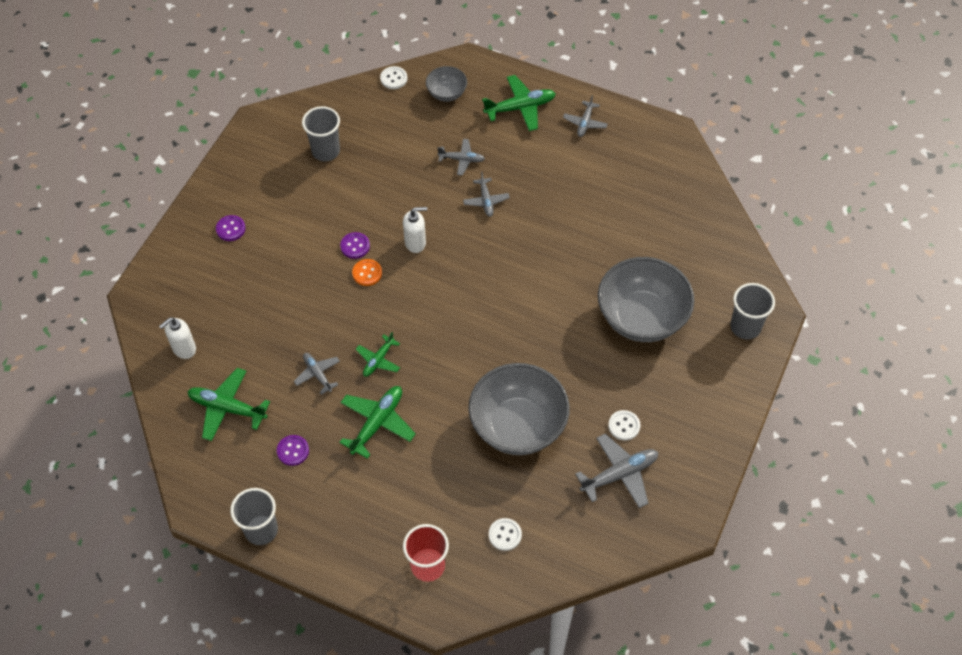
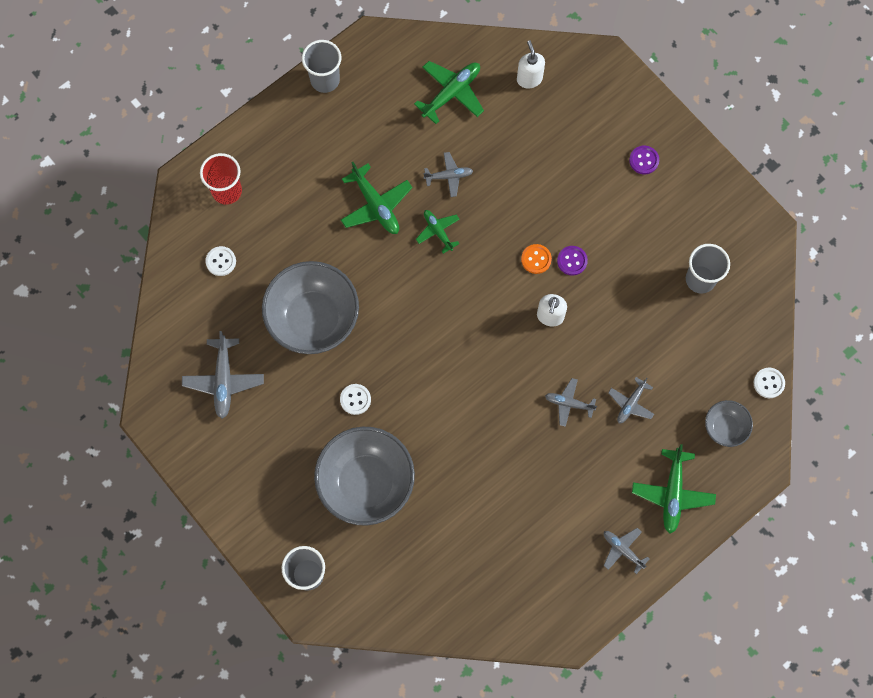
camera: 115 degrees right, 15 degrees up
purple button [277,435,309,466] -> none
white button [608,410,640,441] -> white button moved to [340,384,371,415]

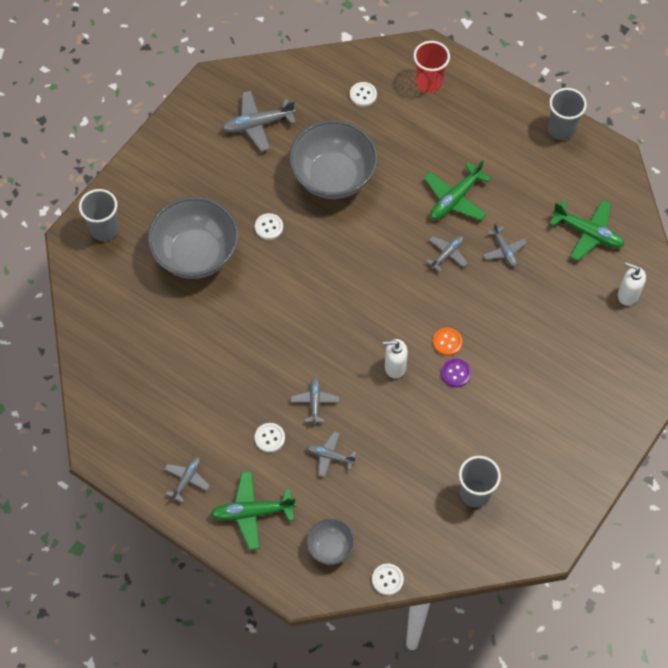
camera: 75 degrees right, 10 degrees down
green plane [416,210,460,254] -> grey plane [426,236,468,272]
white soap dispenser [517,40,545,88] -> white soap dispenser turned 120 degrees counterclockwise [618,262,646,306]
purple button [629,146,659,174] -> none
none -> white button [255,423,285,452]

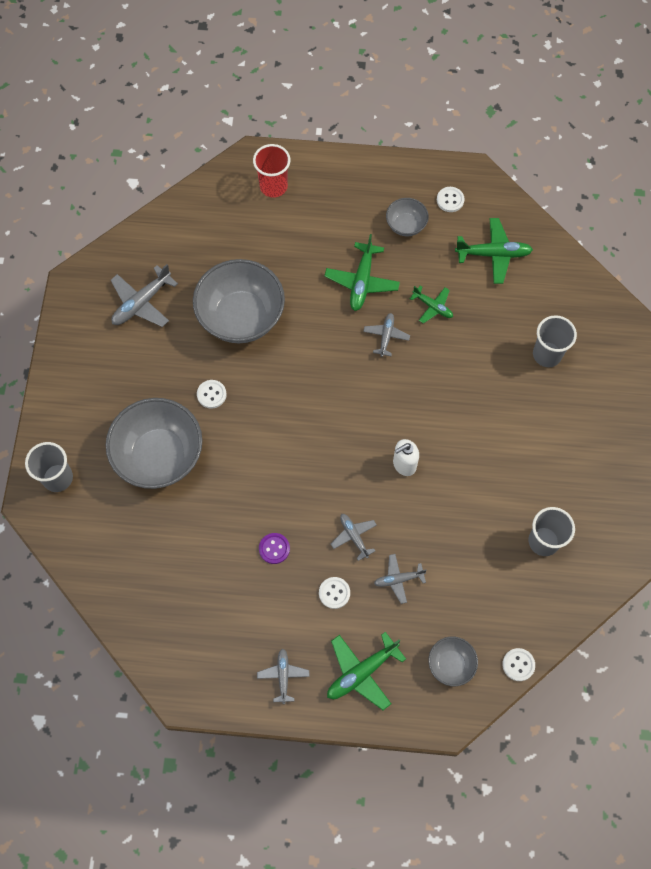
camera: 30 degrees left, 5 degrees up
white button [350,82,377,107] -> white button moved to [437,187,465,212]
orange button [433,328,462,356] -> none
purple button [441,359,471,387] -> purple button moved to [259,533,290,564]
grey plane [483,223,527,267] -> green plane [410,285,453,324]
grey cup [548,88,587,140] -> grey cup moved to [533,315,577,367]
white soap dispenser [618,262,646,306] -> none
none -> grey bowl [386,198,429,236]

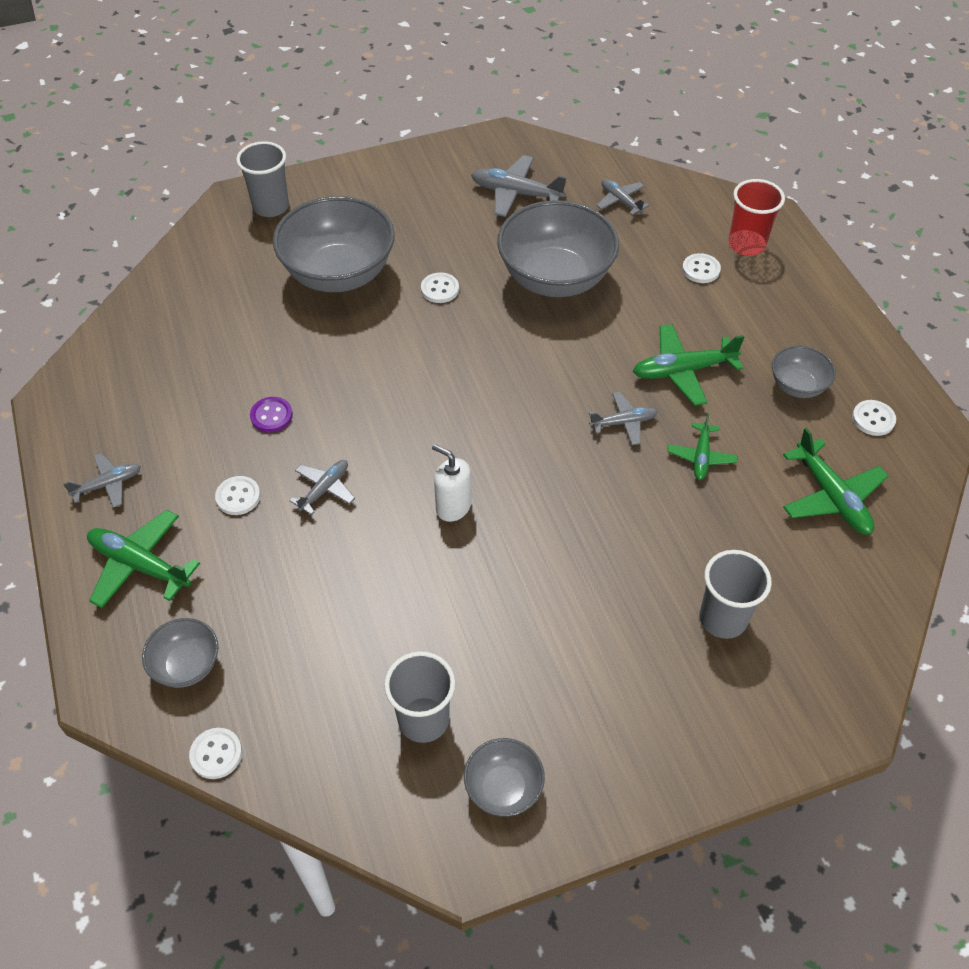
camera: 65 degrees right, 15 degrees down
grey plane [374,554,427,604] -> grey plane moved to [596,179,649,215]
none -> grey bowl [464,738,545,817]
none -> white button [682,253,721,283]

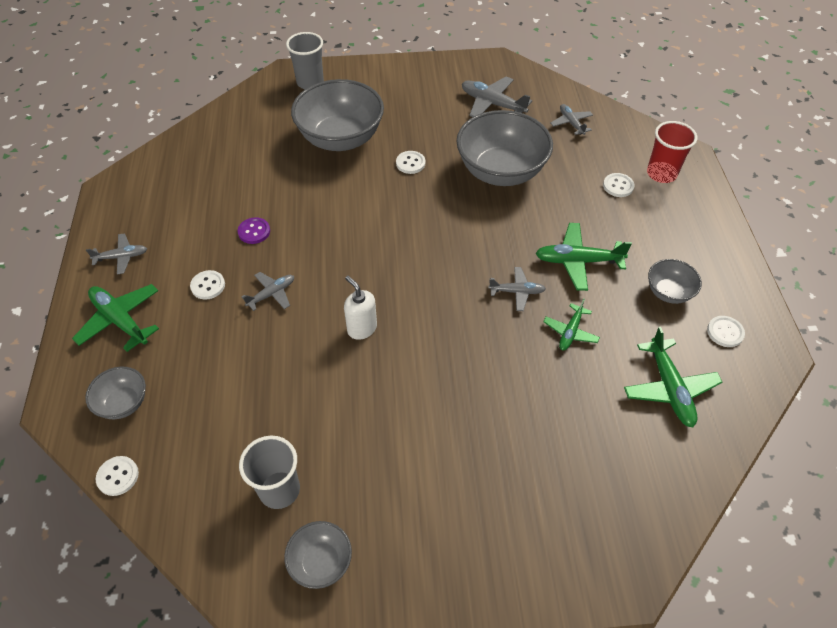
camera: 15 degrees right, 0 degrees up
grey cup [700,550,772,639] -> none

